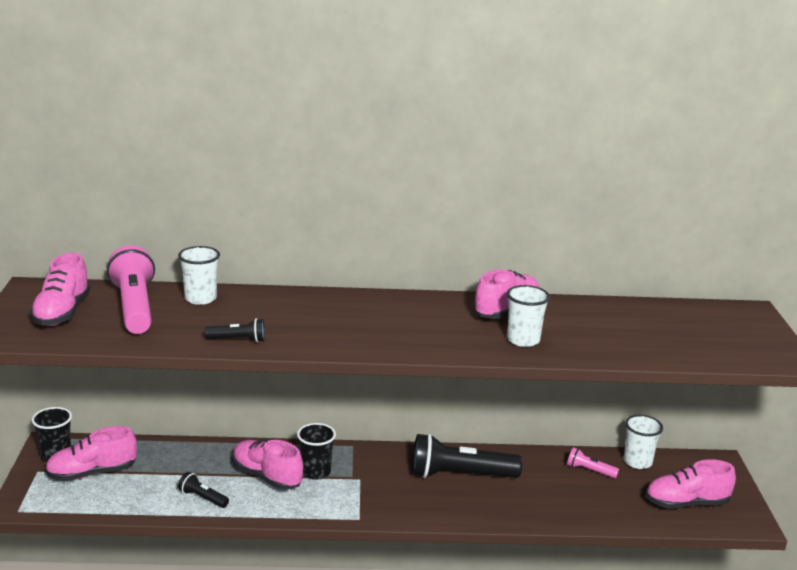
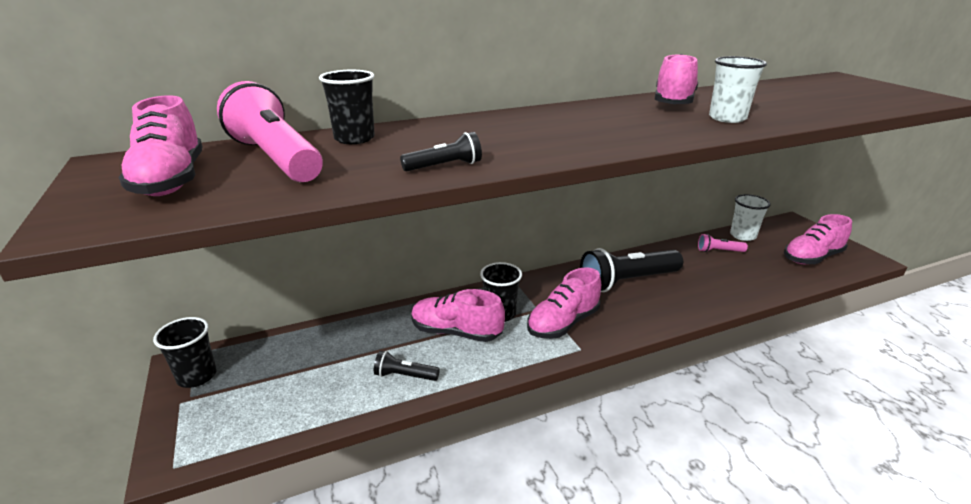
camera: 20 degrees left, 5 degrees up
pink shoe [45,426,137,481] -> pink shoe moved to [527,267,601,339]
white cup [178,246,220,305] -> black cup [319,70,375,144]

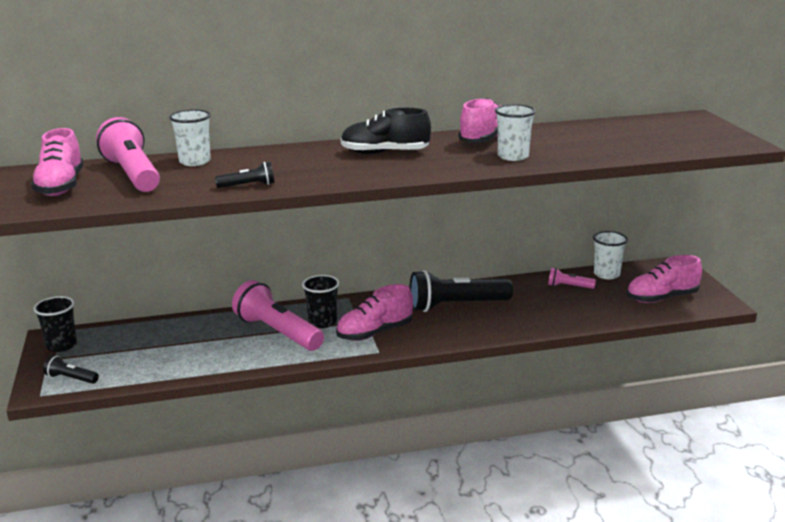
camera: 10 degrees right, 5 degrees down
black cup [319,70,375,144] -> white cup [169,109,211,166]
black flashlight [374,351,440,381] -> black flashlight moved to [43,355,99,384]
pink shoe [411,289,505,342] -> pink flashlight [232,280,324,351]
none -> black shoe [341,108,431,154]

